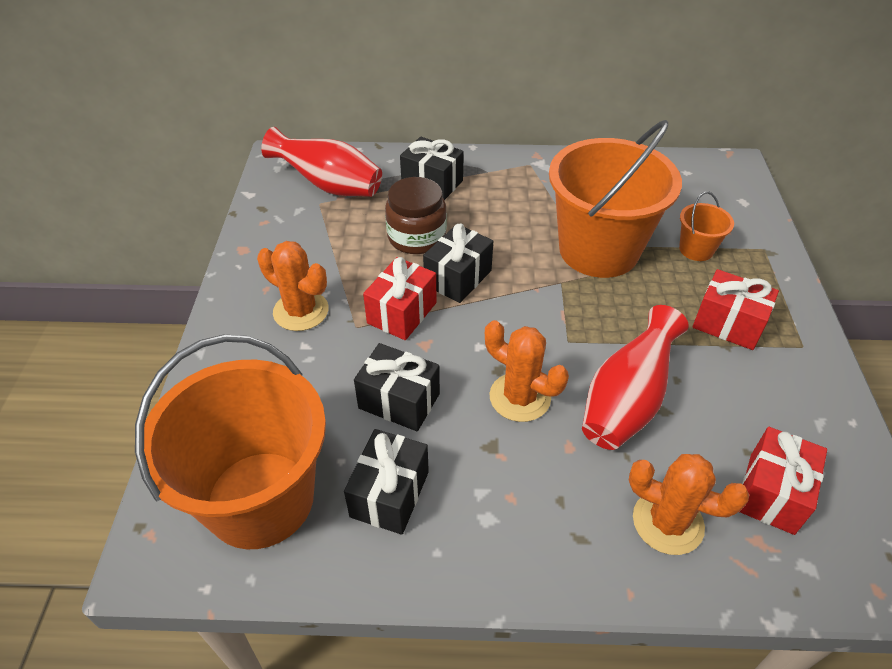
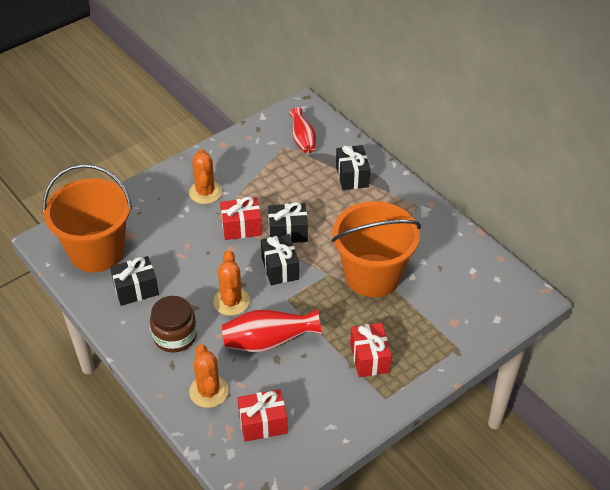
camera: 50 degrees right, 0 degrees up
red vase [261,127,382,197] -> red vase [289,107,316,153], size x0.63
black gift [354,343,440,431] -> black gift moved to [261,234,299,285]
brown jar [385,177,447,254] -> brown jar moved to [150,296,197,353]
orange bucket [679,191,734,261] -> none

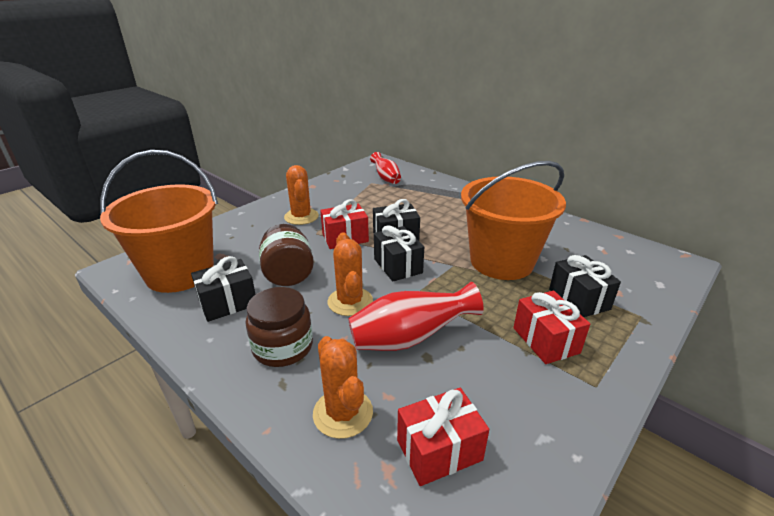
camera: 10 degrees left, 15 degrees down
black gift [336,145,370,190] -> black gift moved to [549,255,621,317]
none -> brown jar [259,224,314,286]

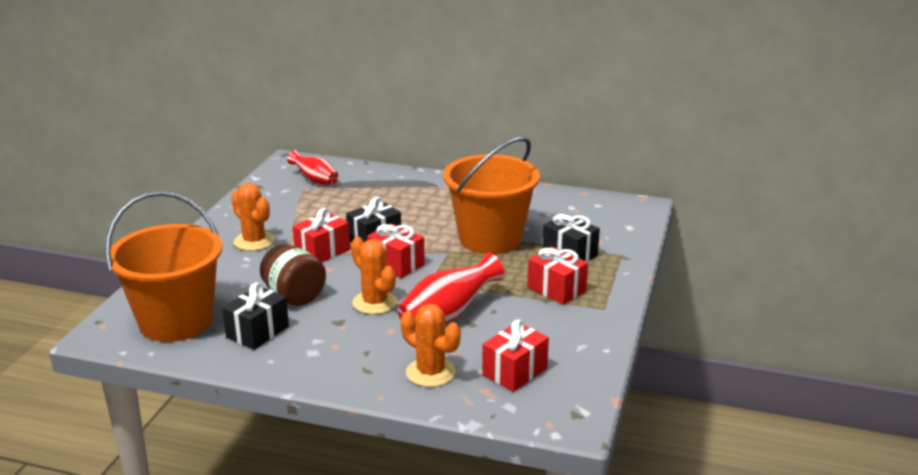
camera: 25 degrees left, 5 degrees down
brown jar [246,287,313,367] -> none
black gift [374,225,424,281] -> red gift [367,224,425,278]

